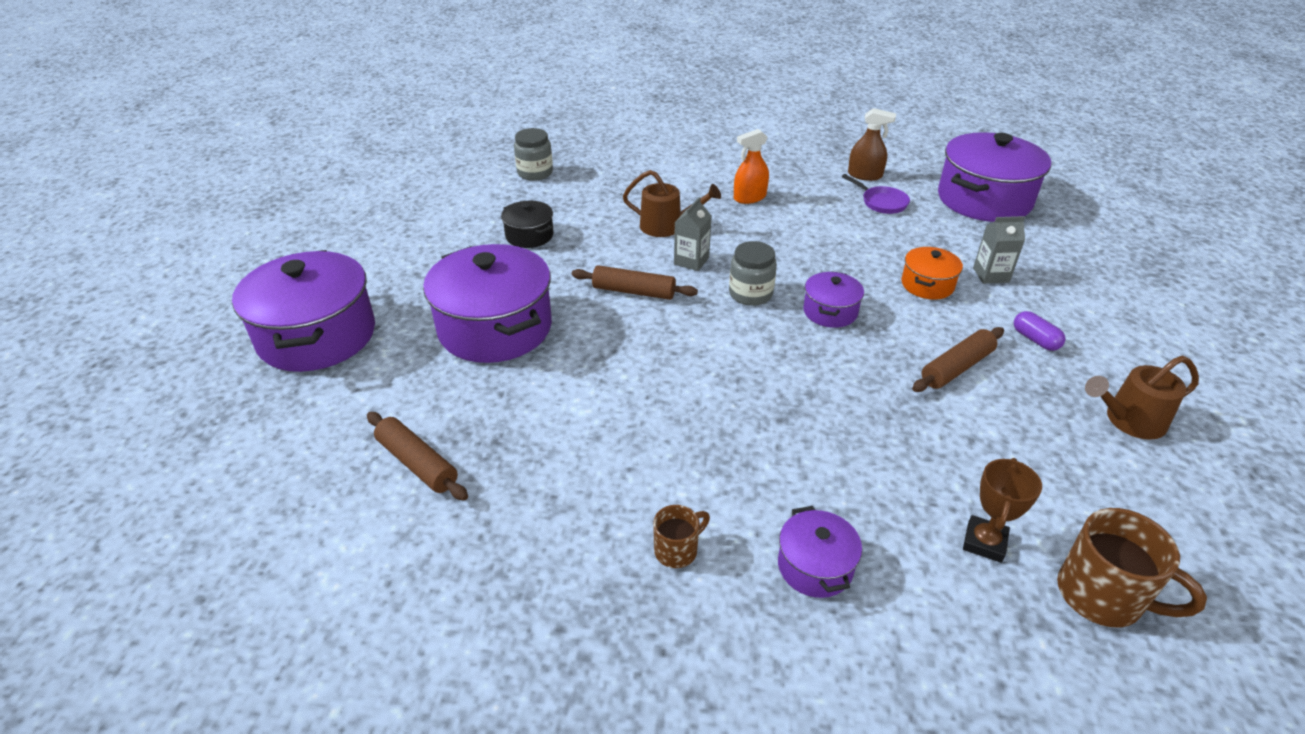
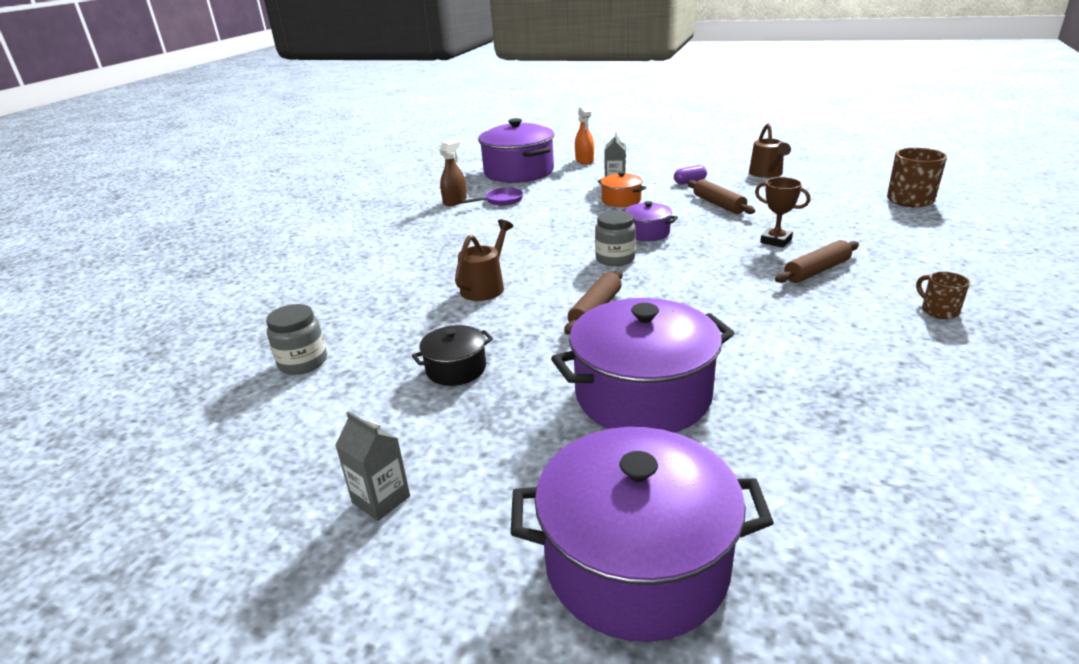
camera: 75 degrees left, 10 degrees down
brown rolling pin [367,412,468,501] -> brown rolling pin moved to [775,240,859,283]
grey carton [674,197,711,271] -> grey carton moved to [335,411,410,521]
orange spray bottle [734,129,769,204] -> orange spray bottle moved to [575,106,594,164]
purple pot [778,506,862,598] -> none
brown trophy [963,458,1042,563] -> brown trophy moved to [755,177,810,248]

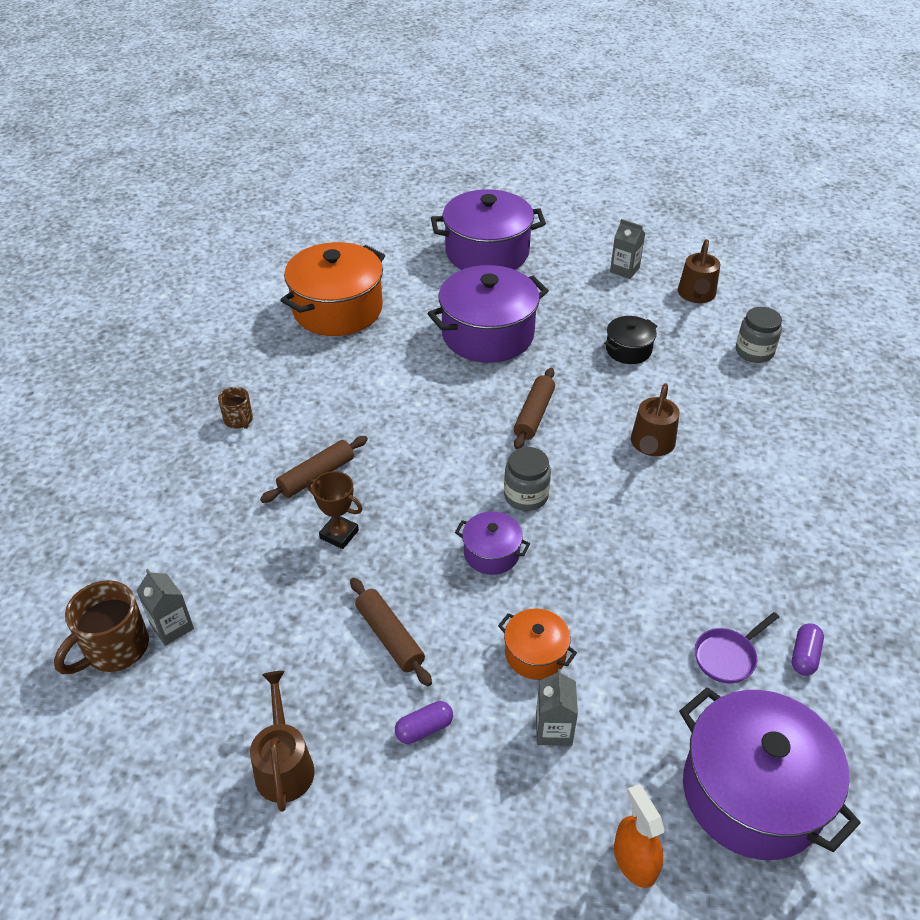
camera: 170 degrees right, 15 degrees up
brown spray bottle [439,140,467,206] -> purple capsule [792,623,824,676]
none -> grey carton [136,569,194,646]
none -> orange pot [280,242,385,336]
none -> brown watering can [678,239,720,303]

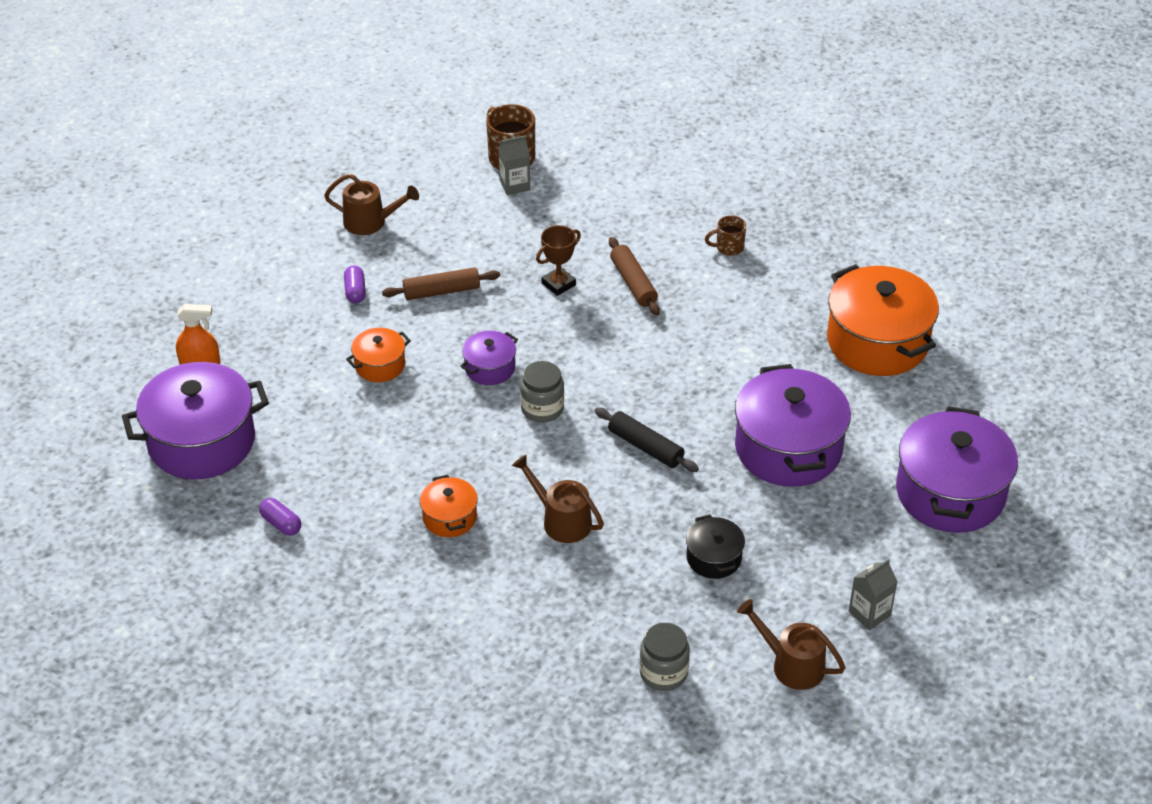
camera: 110 degrees right, 0 degrees up
brown rolling pin [514,368,555,449] -> black rolling pin [595,407,699,472]
grey carton [536,669,578,746] -> none
purple pan [695,612,779,683] -> none
none -> orange pot [420,475,478,537]

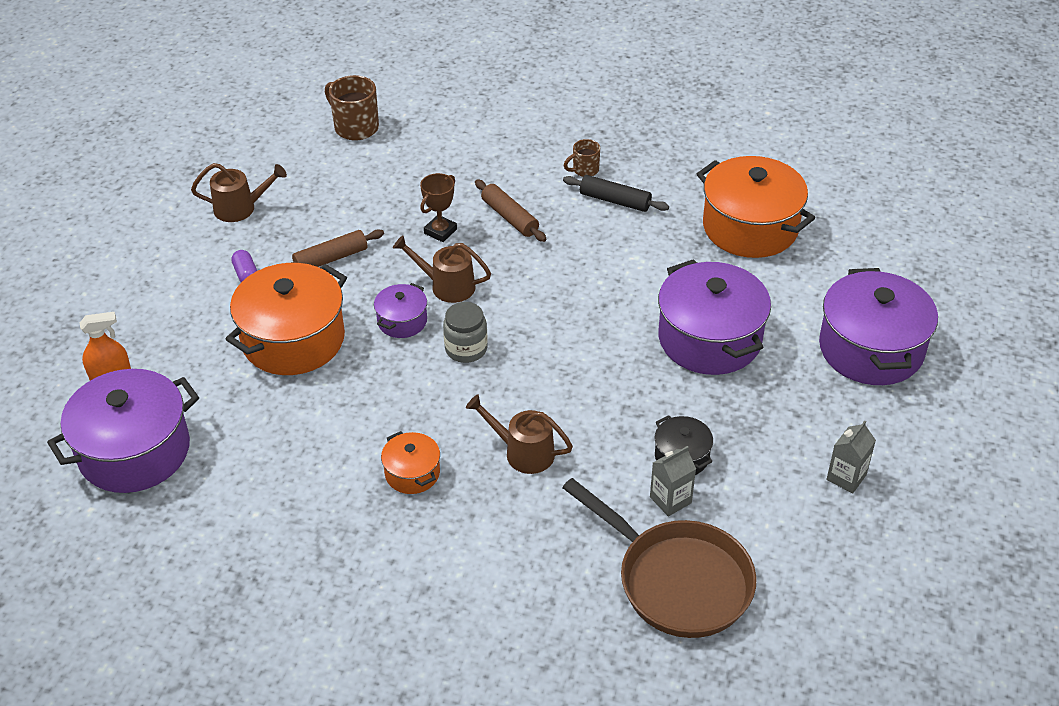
camera: 15 degrees left, 0 degrees up
purple capsule [259,498,301,536] -> none
orange pot [346,328,411,382] -> orange pot [226,263,347,375], size x2.04
grey carton [498,135,530,195] -> grey carton moved to [650,446,696,517]
black rolling pin [595,407,699,472] -> black rolling pin moved to [563,175,669,212]
grey jar [640,623,690,691] -> brown pan [562,478,756,638]
brown watering can [737,599,846,690] -> brown watering can moved to [393,235,491,303]

